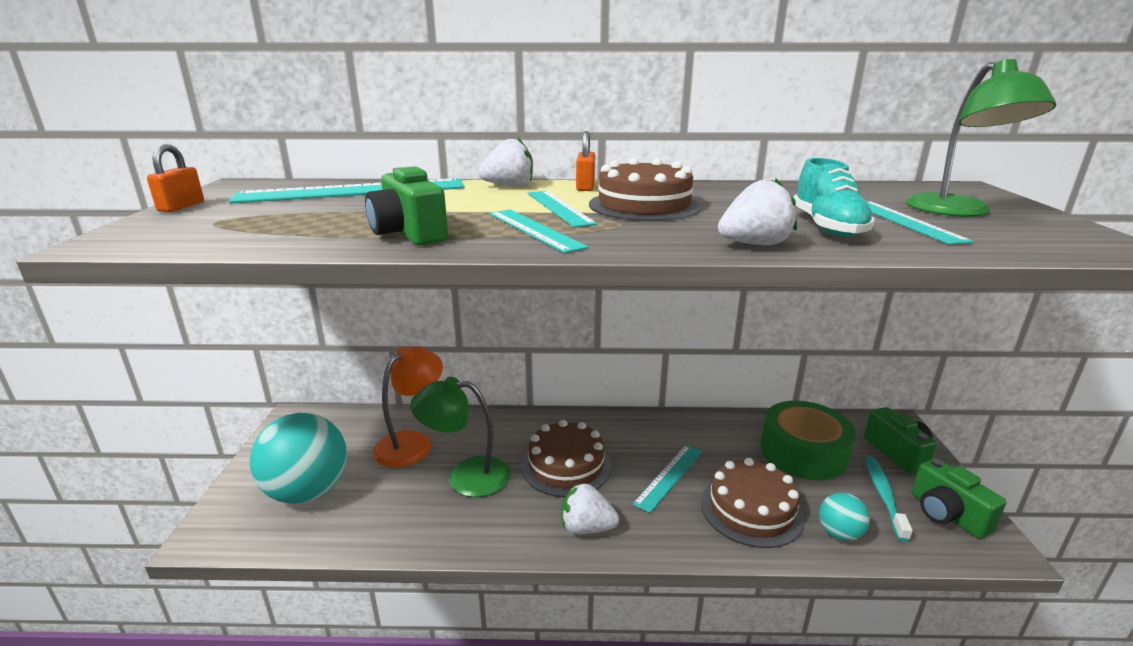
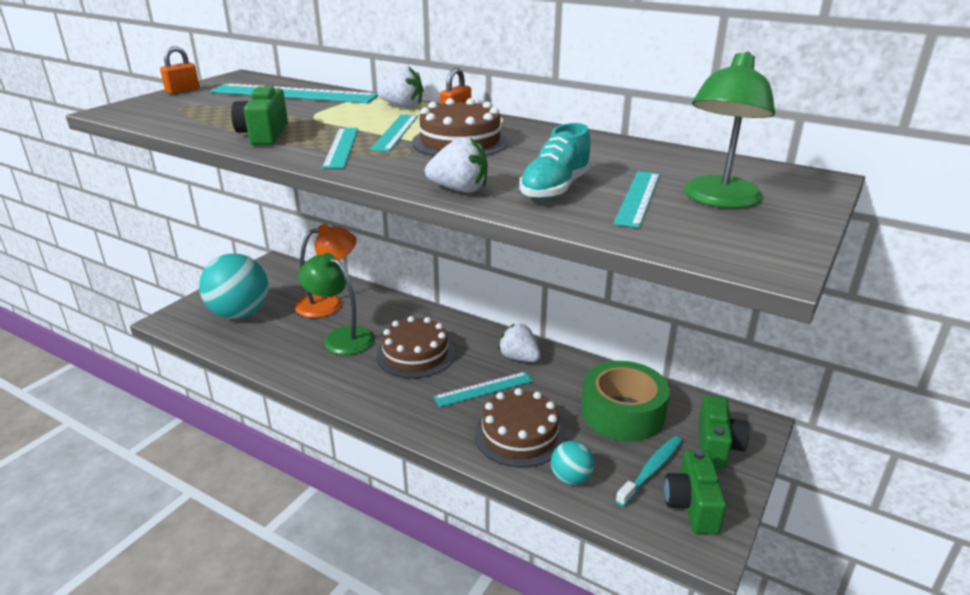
camera: 30 degrees right, 5 degrees up
white strawberry [562,483,619,534] -> white strawberry moved to [498,324,541,362]

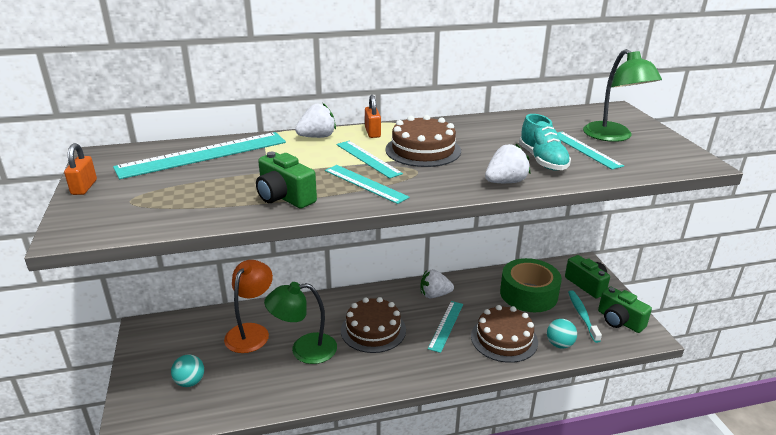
camera: 45 degrees left, 0 degrees up
turquoise ball [199,253,269,319] -> turquoise ball [171,354,204,387], size x0.48

